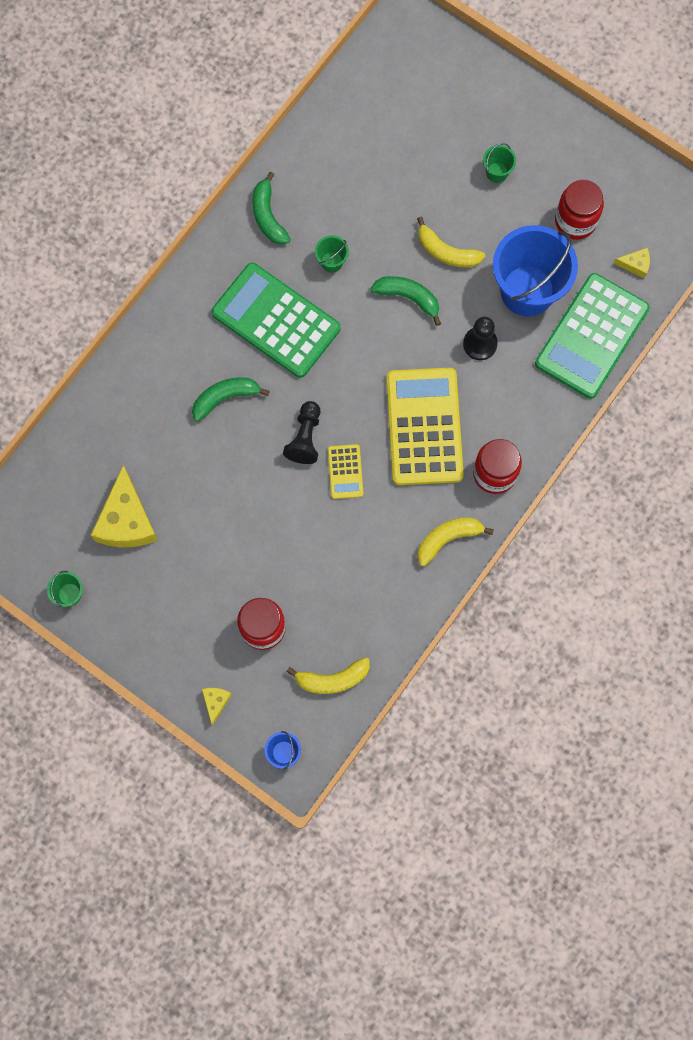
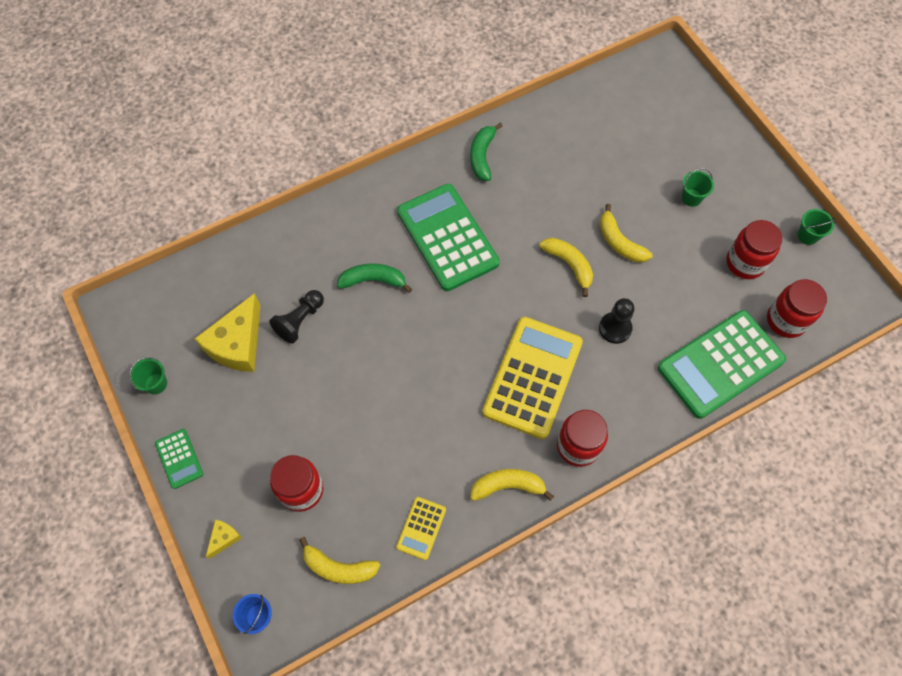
camera: 25 degrees right, 10 degrees down
black pawn [283,401,320,464] -> black pawn moved to [269,290,324,344]
green bucket [315,235,349,273] -> green bucket moved to [797,209,836,245]
yellow calculator [328,444,363,499] -> yellow calculator moved to [396,497,446,560]
green banana [370,276,441,326] -> yellow banana [539,238,593,297]
blue bucket [493,225,578,316] -> none
yellow cheese [614,248,650,279] -> red jar [767,279,827,338]
none -> green calculator [155,429,203,489]

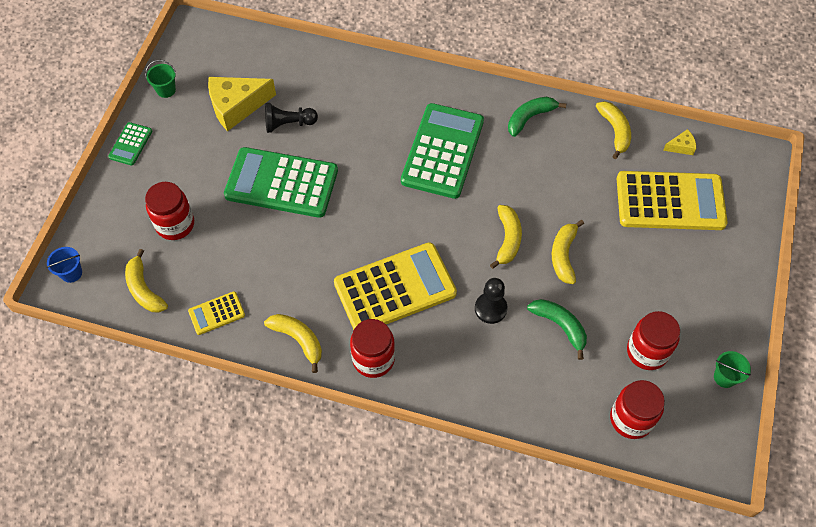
camera: 45 degrees right, 5 degrees down
yellow cheese [206,520,242,559] -> yellow cheese moved to [663,129,696,155]
green banana [337,263,412,293] -> green banana moved to [527,299,587,360]
green calculator [658,310,786,419] -> green calculator moved to [224,147,338,218]
green bucket [682,168,714,207] -> none
none -> yellow banana [596,101,631,159]
none -> yellow calculator [617,171,728,230]

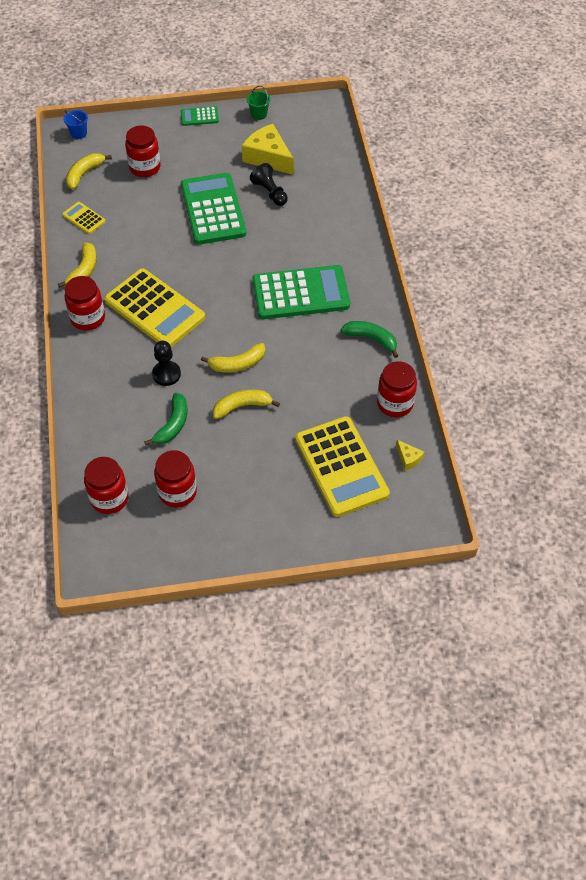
camera: 65 degrees right, 5 degrees down
yellow banana [596,101,631,159] -> red jar [377,361,417,417]
green bucket [714,351,751,388] -> none

